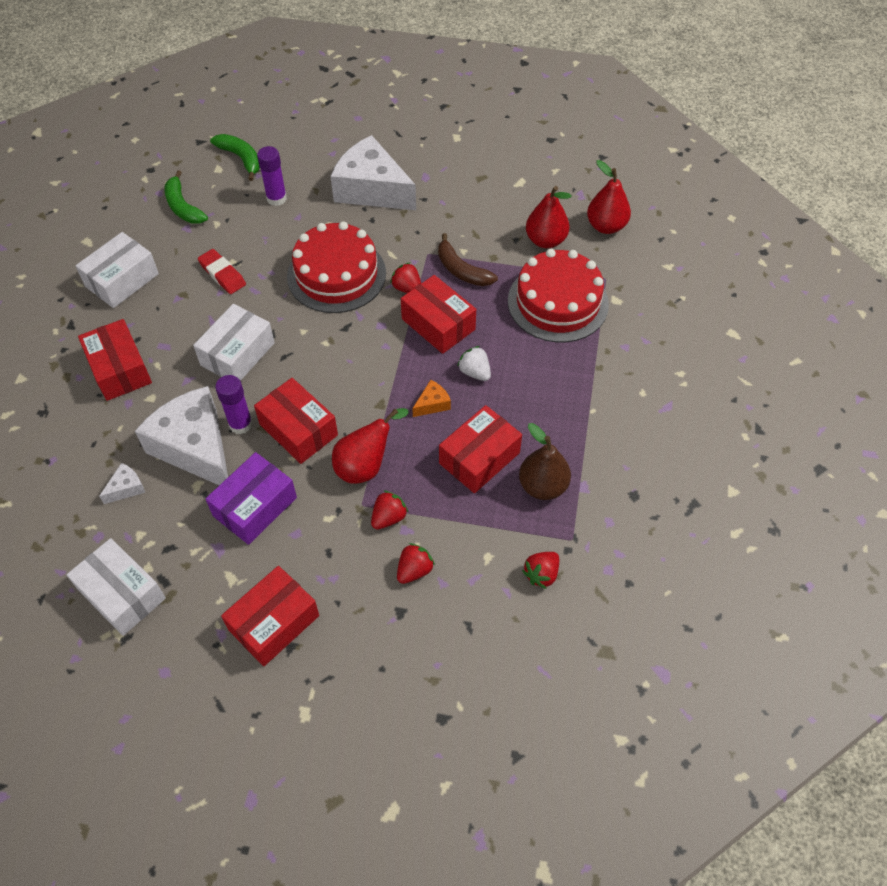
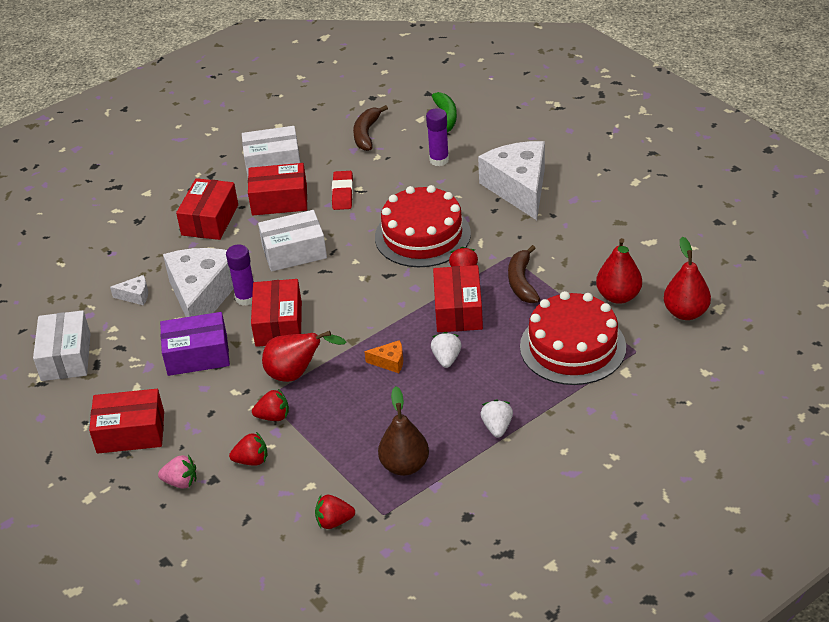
camera: 45 degrees right, 15 degrees down
green banana [164,170,208,224] -> brown banana [353,105,388,151]
red box [439,405,522,493] -> red box moved to [248,163,307,215]
none -> pink strawberry [158,455,196,489]
none -> white strawberry [480,399,513,437]

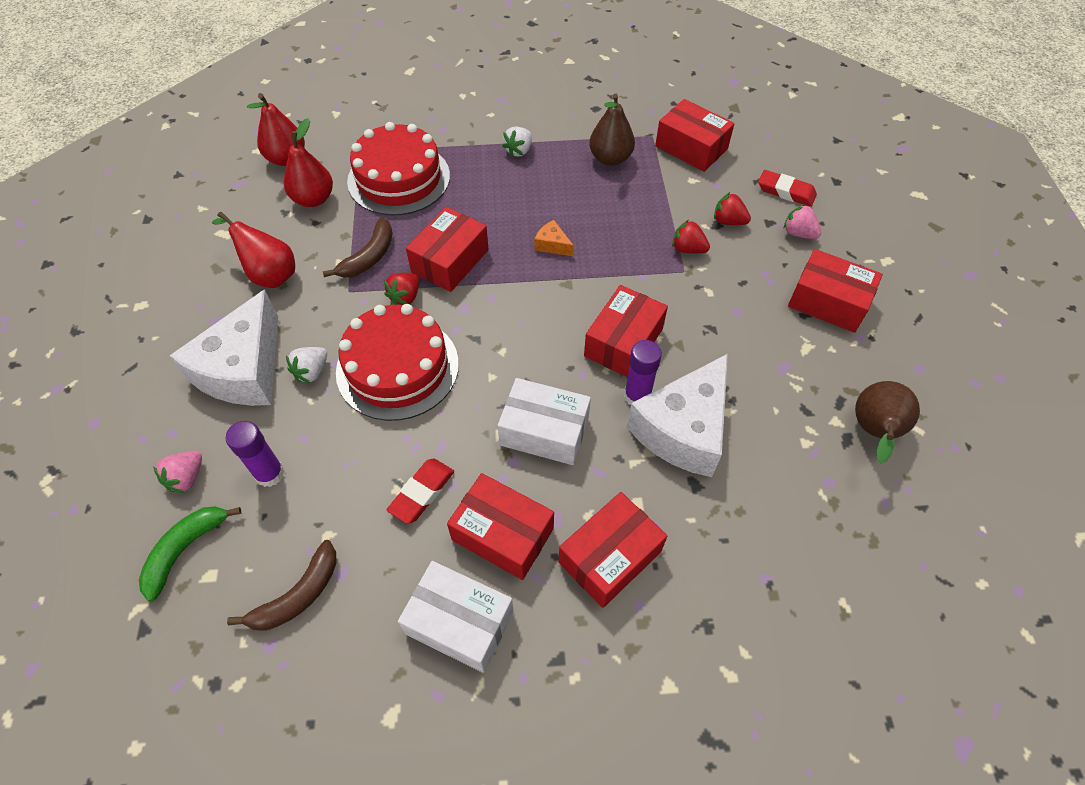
camera: 150 degrees left, 15 degrees up
white box [33,310,91,381] -> brown pear [855,381,920,463]
white cheese [110,275,148,305] -> none
purple box [160,312,230,376] -> none
red pear [262,331,346,382] -> red pear moved to [212,212,295,288]
red strawberry [315,495,355,529] -> red box [655,99,734,172]
white strawberry [431,332,461,368] -> white strawberry moved to [286,347,327,383]
none -> pink strawberry [153,451,202,493]
none -> red eraser [758,170,817,207]

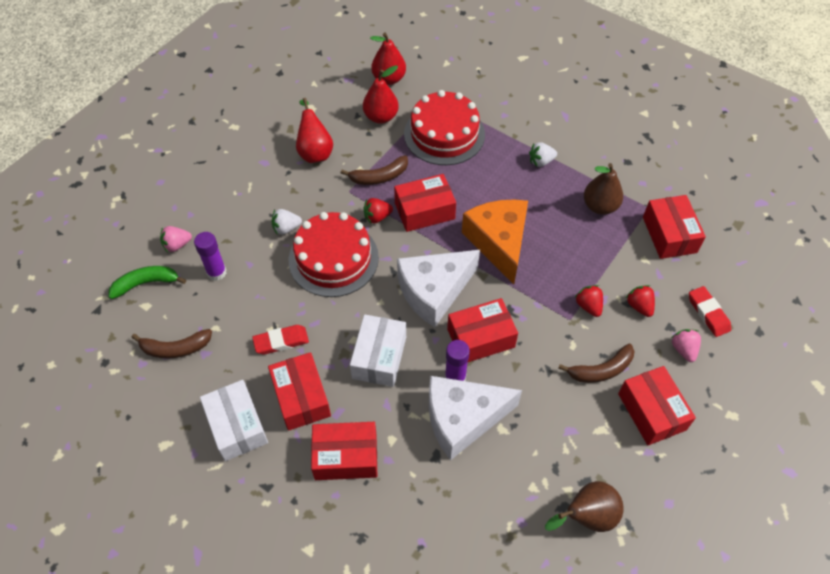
camera: 40 degrees right, 0 degrees up
white cheese [170,289,278,406] -> white cheese moved to [397,250,480,327]
white box [498,378,591,465] -> white box turned 45 degrees clockwise [350,315,406,387]
orange cheese [534,220,574,256] -> orange cheese [462,199,528,284], size x2.49
none -> brown banana [558,344,635,383]

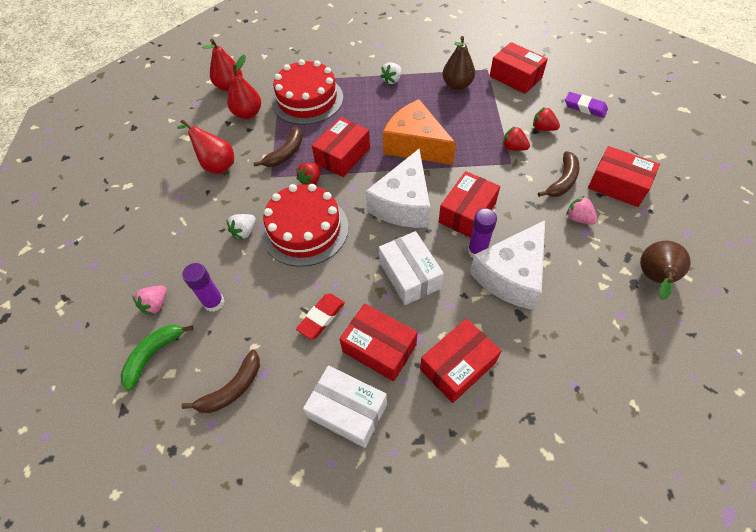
camera: 35 degrees left, 0 degrees up
pink strawberry [671,329,701,362] -> pink strawberry moved to [566,196,598,225]
red eraser [689,286,731,337] -> purple eraser [565,92,608,118]

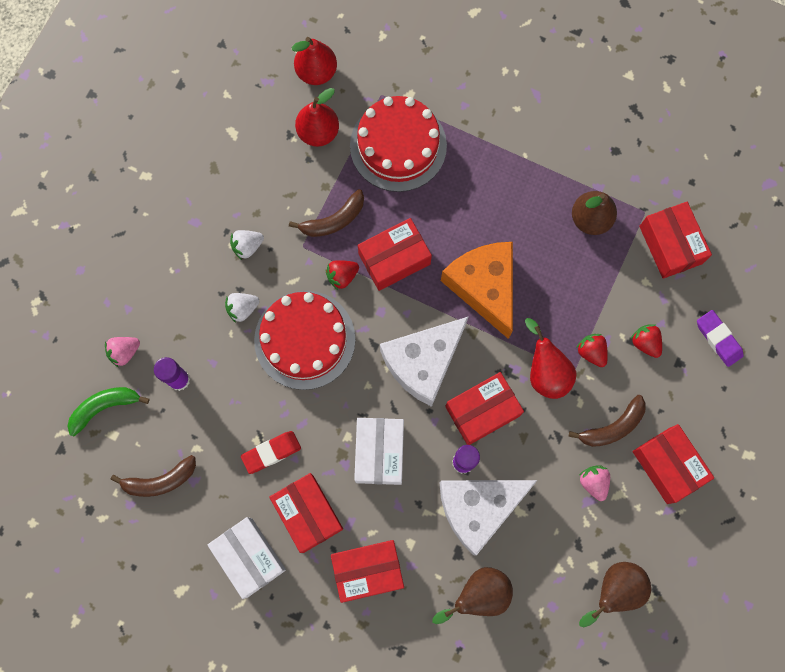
camera: 25 degrees right, 20 degrees up
red pear [177,120,234,174] -> red pear moved to [525,318,577,399]
white strawberry [380,62,401,84] -> white strawberry moved to [230,230,264,260]
none -> brown pear [432,567,513,624]

